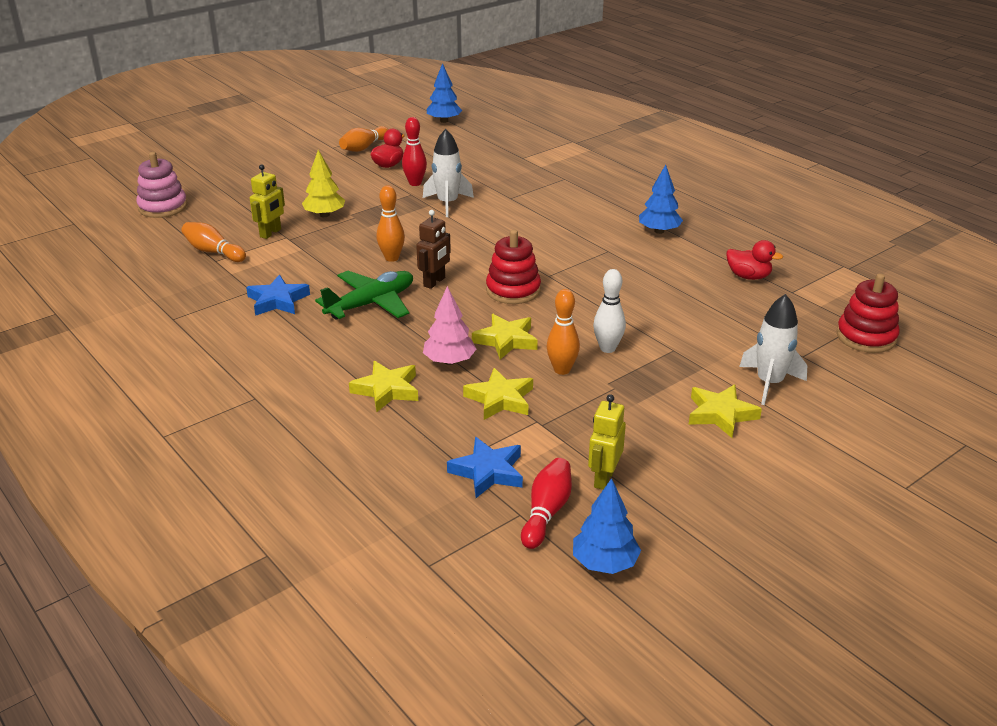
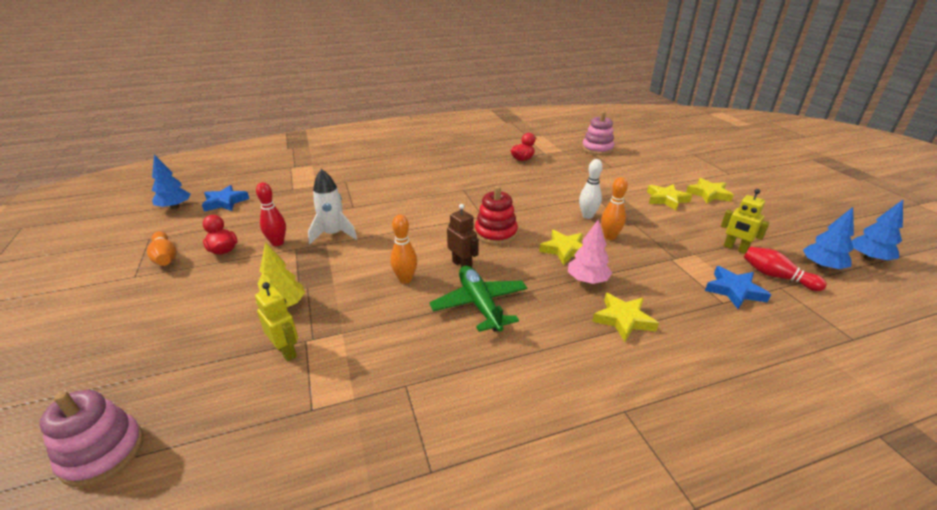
camera: 70 degrees left, 0 degrees up
orange bowling pin [182,222,246,262] -> none
blue star [246,275,310,316] -> blue star moved to [202,185,249,212]
yellow star [463,368,533,420] -> yellow star moved to [686,178,734,204]
blue tree [639,165,683,234] -> blue tree moved to [852,200,903,261]
white rocket [739,294,807,405] -> none
red stacking toy [836,273,900,353] -> pink stacking toy [582,111,615,155]

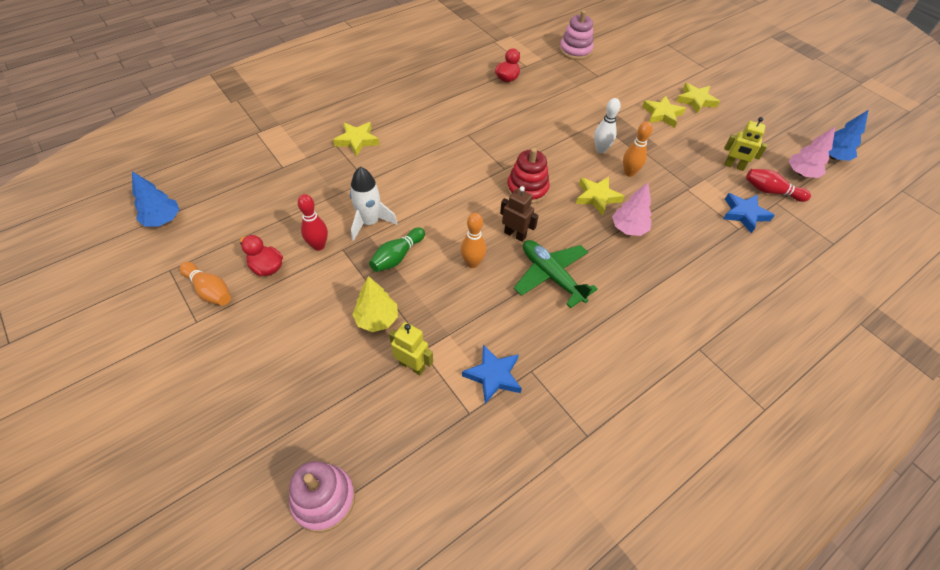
camera: 20 degrees left, 20 degrees up
blue star [202,185,249,212] -> blue star moved to [462,344,522,404]
yellow star [592,293,659,342] -> yellow star moved to [333,122,379,156]
blue tree [803,207,854,270] -> pink tree [788,127,835,178]
none -> green bowling pin [369,227,425,272]

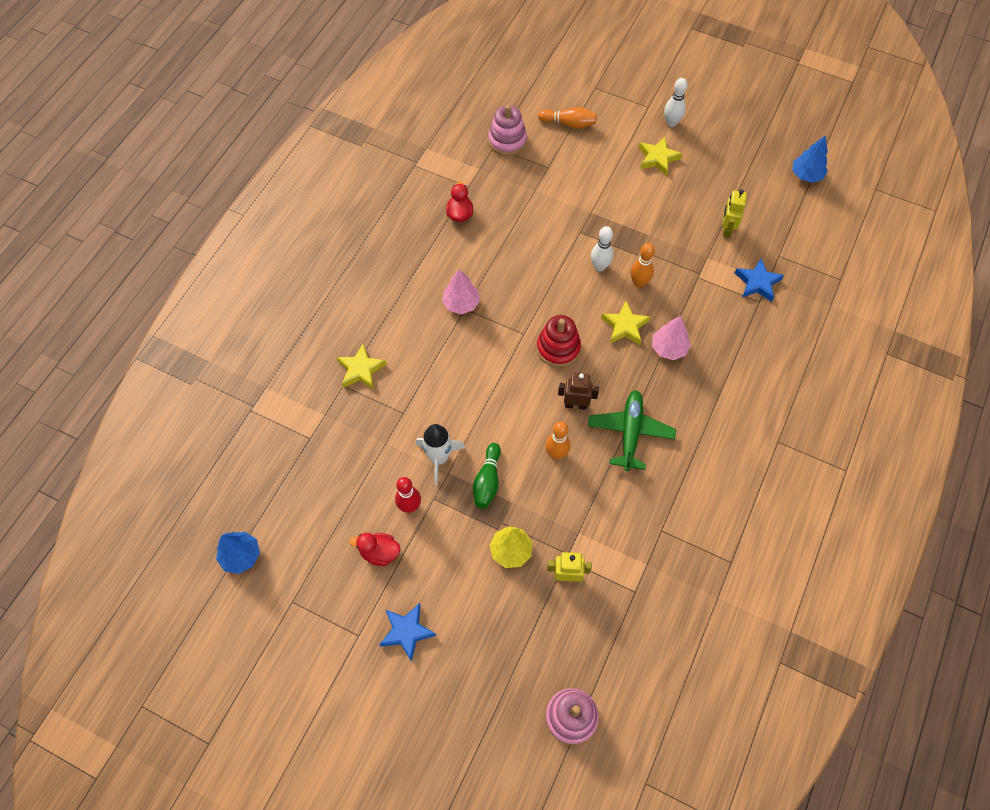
camera: 25 degrees left, 10 degrees up
orange bowling pin [180,262,231,306] -> orange bowling pin moved to [538,107,597,129]
blue star [462,344,522,404] -> blue star moved to [379,603,436,662]
green plane [514,240,598,308] -> green plane turned 75 degrees clockwise [588,390,676,471]
yellow star [642,96,686,128] -> none
yellow robot [724,117,767,171] -> yellow robot turned 105 degrees clockwise [722,190,747,238]
red bowling pin [746,169,811,202] -> none
pink tree [788,127,835,178] -> pink tree moved to [442,269,480,314]
none -> white bowling pin [664,78,688,127]

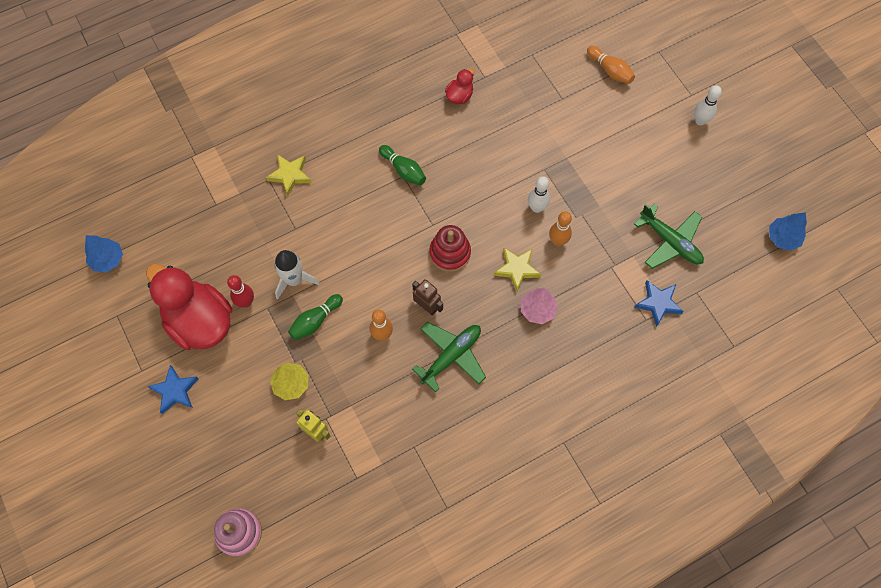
camera: 35 degrees right, 5 degrees up
red duck [349,533,400,566] -> red duck [146,264,232,350], size x2.28
pink tree [442,269,480,314] -> green bowling pin [379,145,426,185]
pink stacking toy [488,105,527,156] -> none
yellow star [639,137,683,176] -> none
yellow robot [722,190,747,238] -> green plane [634,204,704,269]

